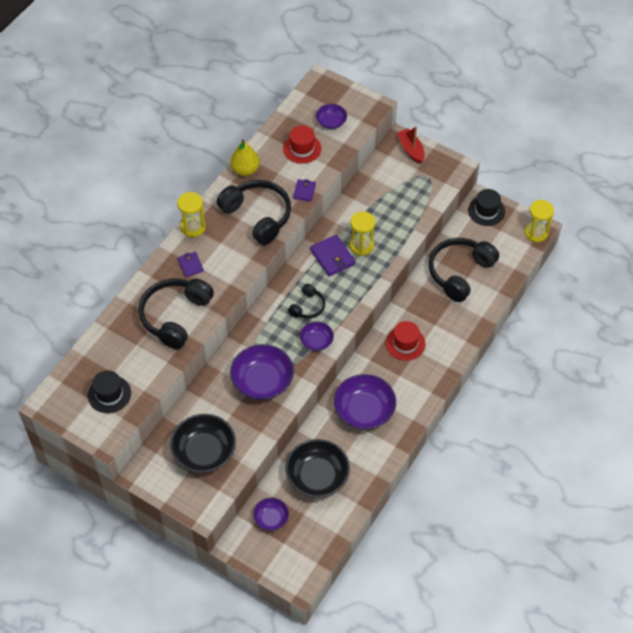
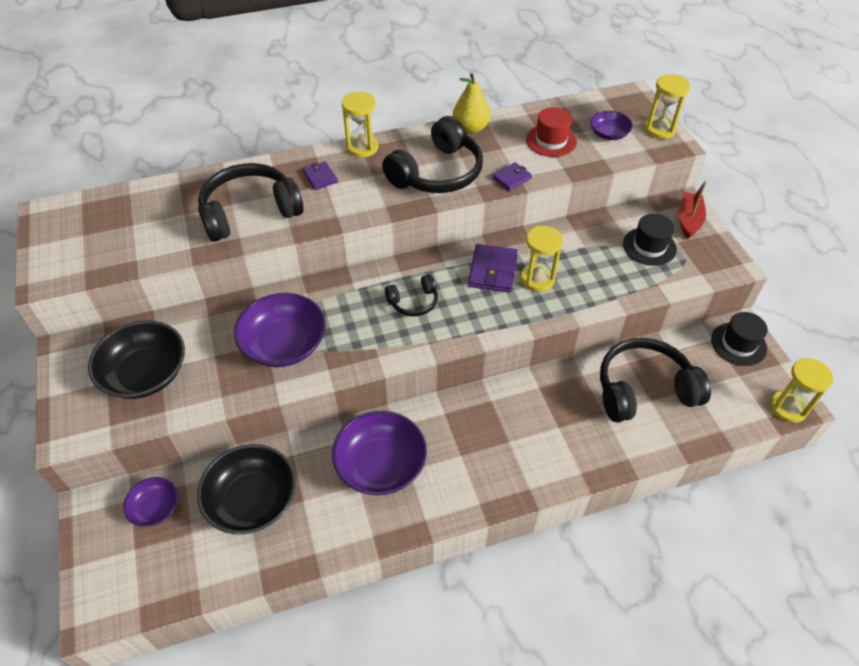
camera: 40 degrees right, 5 degrees down
black hat [88,370,131,413] -> black hat moved to [623,213,677,266]
purple wallet [178,252,204,277] -> purple wallet turned 45 degrees counterclockwise [303,161,338,190]
black headphones [217,180,291,245] -> black headphones turned 45 degrees clockwise [382,116,483,193]
purple bowl [300,322,334,351] -> none
red hat [386,321,426,361] -> none
none -> yellow hourglass [644,74,690,139]

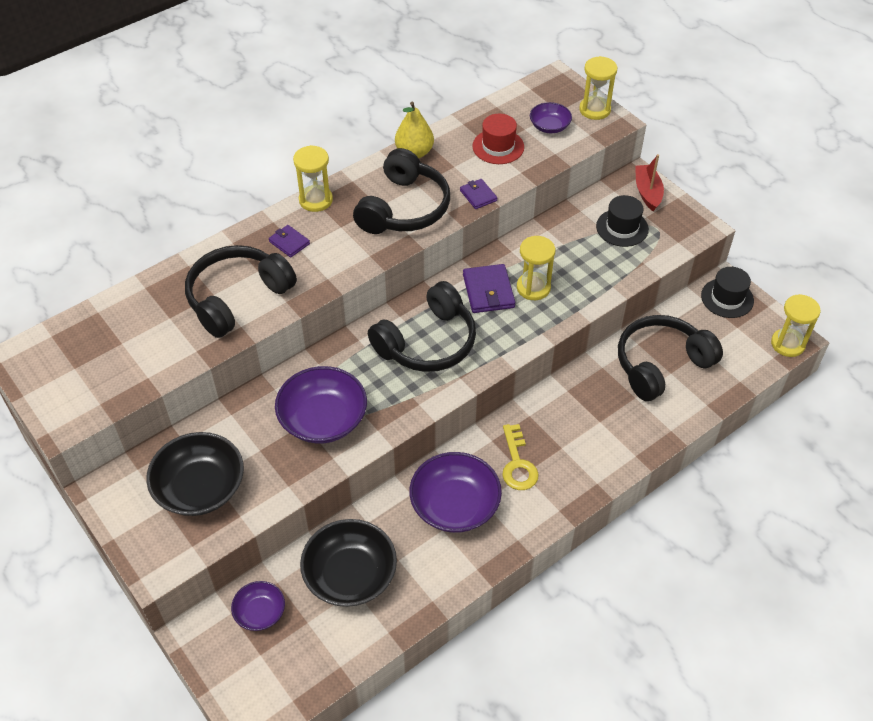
camera: 20 degrees left, 0 degrees up
black headphones [385,274,438,316] -> black headphones [368,281,476,372], size x1.95
purple wallet [492,162,532,191] -> purple wallet turned 60 degrees counterclockwise [460,179,497,209]
none -> yellow key [502,424,539,490]

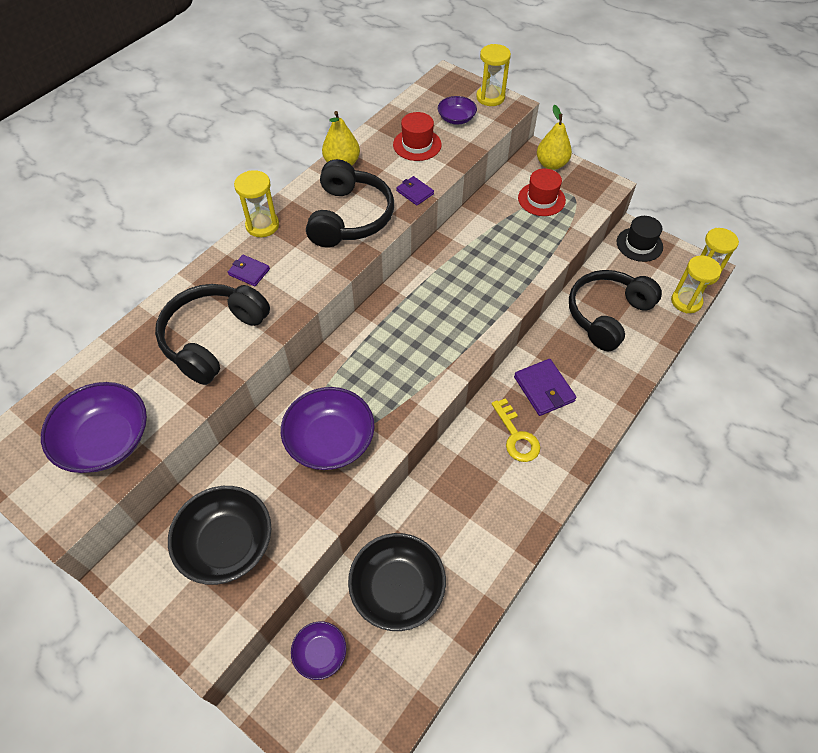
camera: 15 degrees left, 5 degrees up
black headphones [368,281,476,372] -> none
purple bowl [409,452,502,533] -> purple bowl moved to [41,382,147,473]
purple wallet [463,264,515,313] -> purple wallet moved to [514,359,577,416]
yellow hourglass [517,236,555,300] -> yellow hourglass moved to [671,255,721,313]
black hat [596,195,649,247] -> red hat [518,169,566,216]
red boat [635,154,664,211] -> yellow pear [537,105,572,170]

